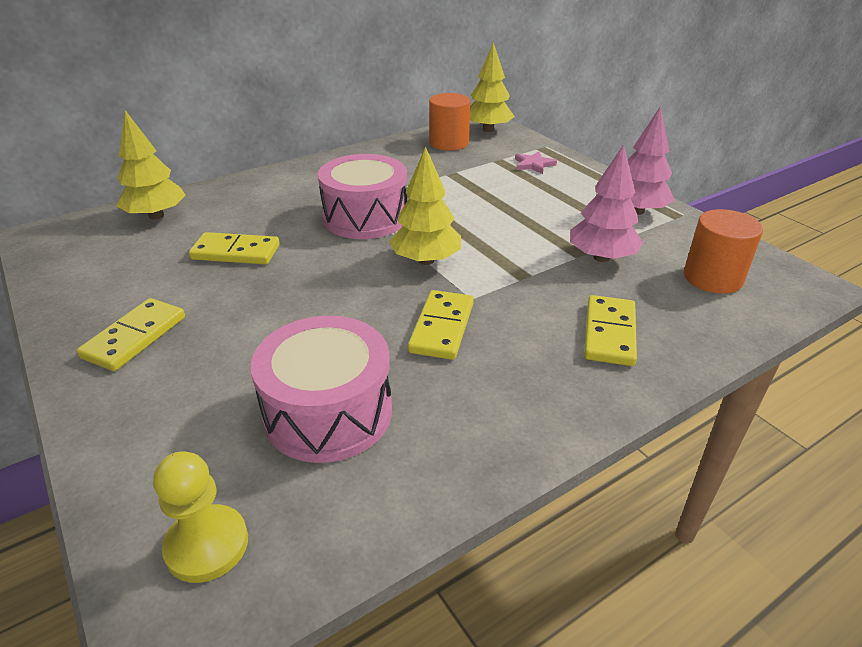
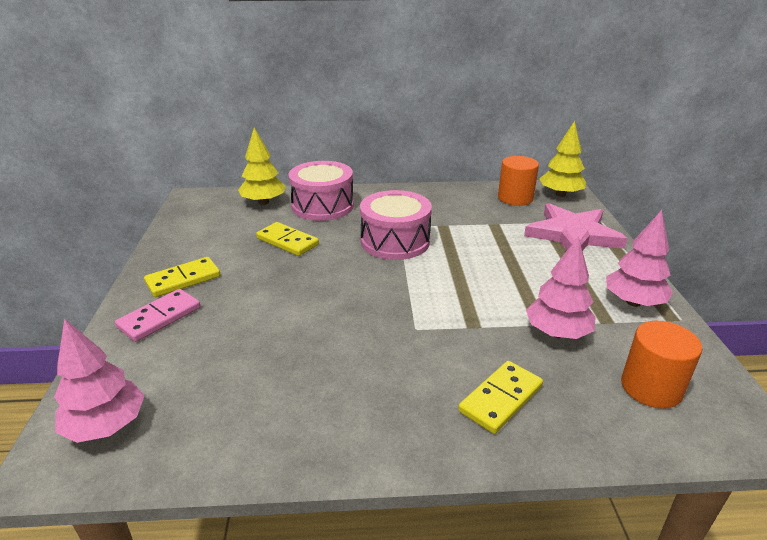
camera: 30 degrees right, 5 degrees down
yellow pawn [153,451,248,583] -> pink tree [54,319,145,443]
pink drum [251,316,392,463] -> pink drum moved to [288,161,354,221]
yellow tree [389,146,461,265] -> none
yellow domino [408,290,474,360] -> none
pink star [515,151,557,174] -> pink star [524,203,627,251], size x2.39
none -> pink domino [115,289,200,342]

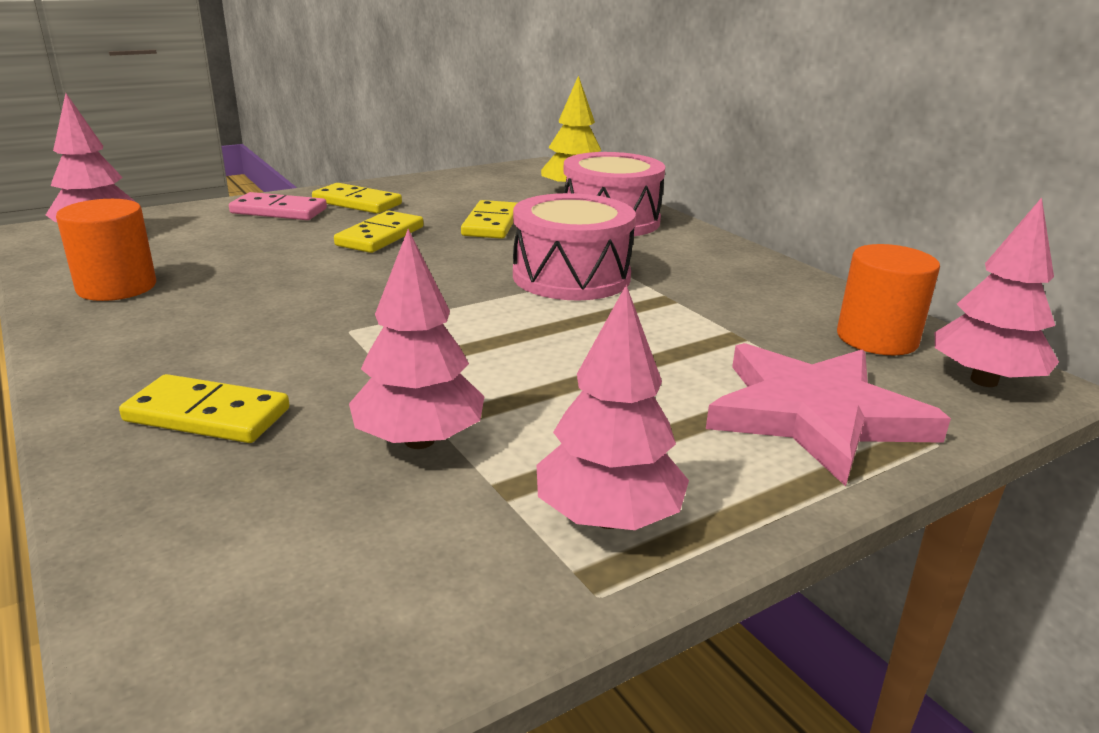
camera: 60 degrees right, 5 degrees down
yellow tree [540,121,586,197] -> pink tree [935,197,1059,387]
orange cylinder [621,321,702,409] -> orange cylinder moved to [56,199,156,301]
none -> yellow domino [334,211,424,253]

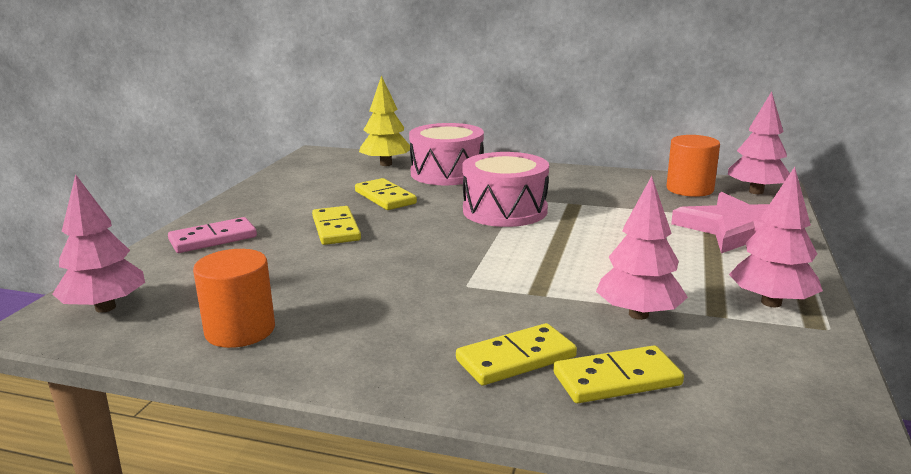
camera: 40 degrees left, 5 degrees down
yellow domino [312,183,402,214] -> yellow domino moved to [553,345,684,403]

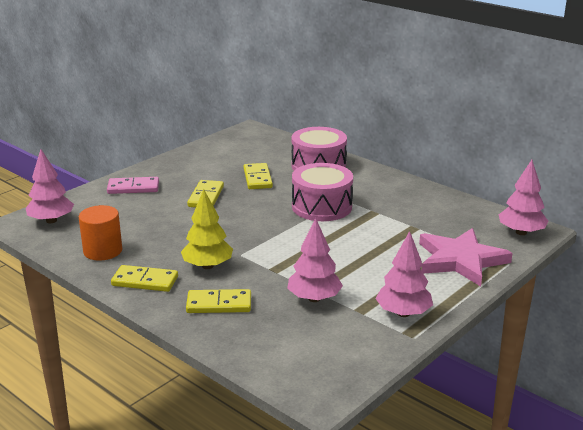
camera: 25 degrees right, 5 degrees up
yellow tree [359,75,410,166] -> yellow tree moved to [181,189,233,269]
yellow domino [553,345,684,403] -> yellow domino moved to [111,265,178,292]
orange cylinder [666,135,720,197] -> none

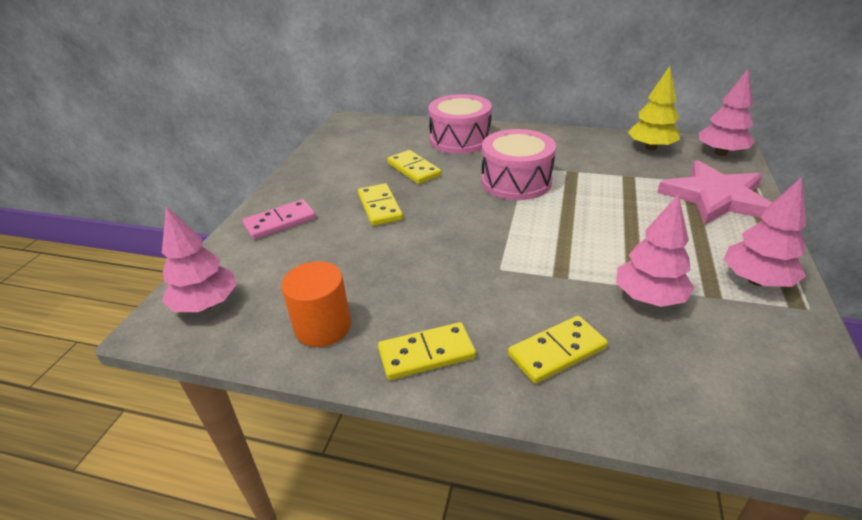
camera: 25 degrees left, 10 degrees up
yellow tree [181,189,233,269] -> yellow tree moved to [628,66,680,150]

